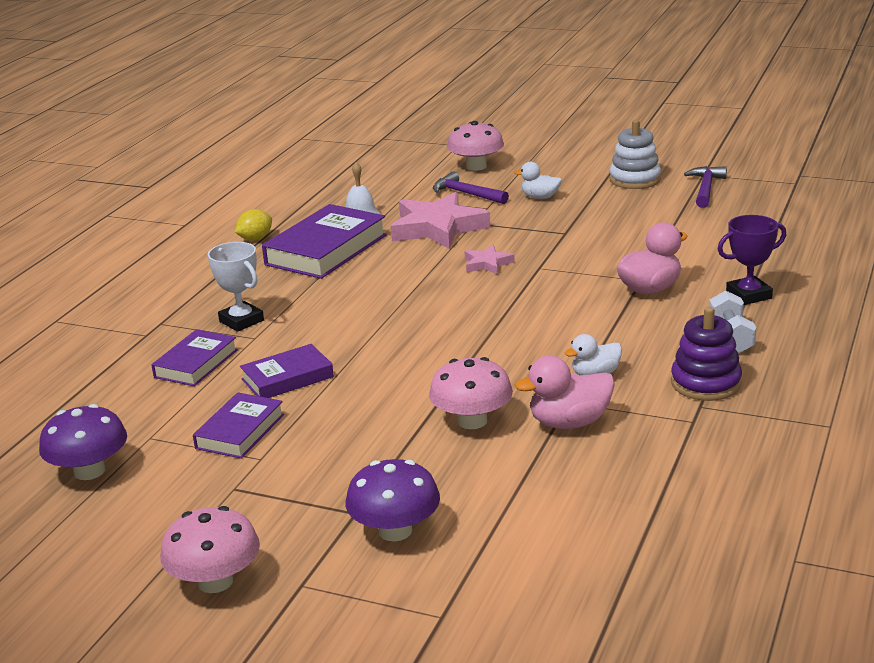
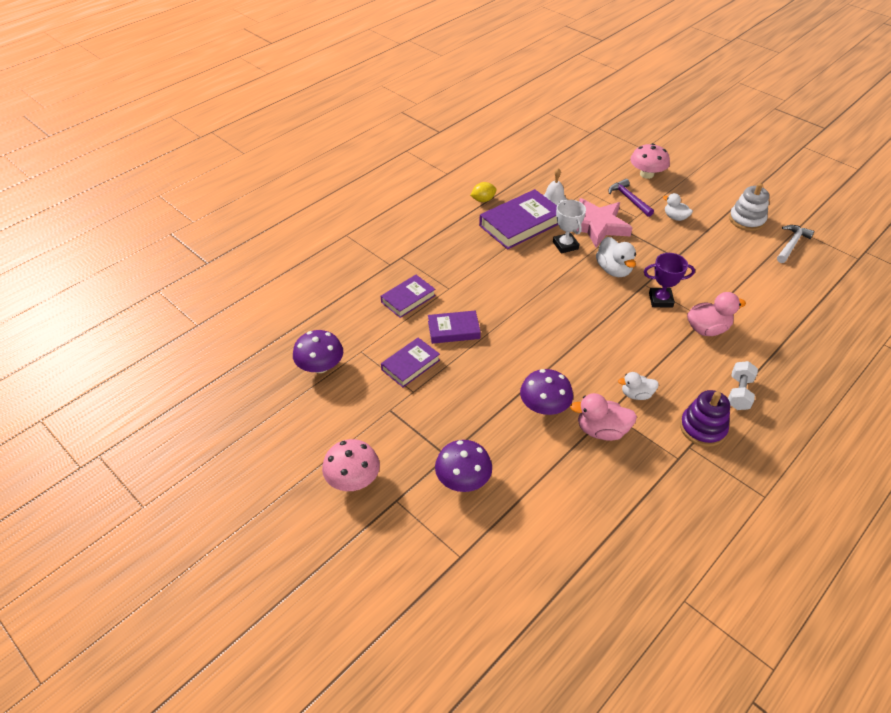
camera: 20 degrees right, 20 degrees up
white trophy [208,242,264,332] -> white trophy moved to [553,200,586,254]
pink mushroom [429,357,513,429] -> purple mushroom [520,369,573,415]
pink star [464,245,515,275] -> white duck [596,237,636,277]
purple hammer [684,166,727,208] -> white hammer [777,225,814,263]
purple trophy [718,215,786,305] -> purple trophy moved to [644,253,695,308]

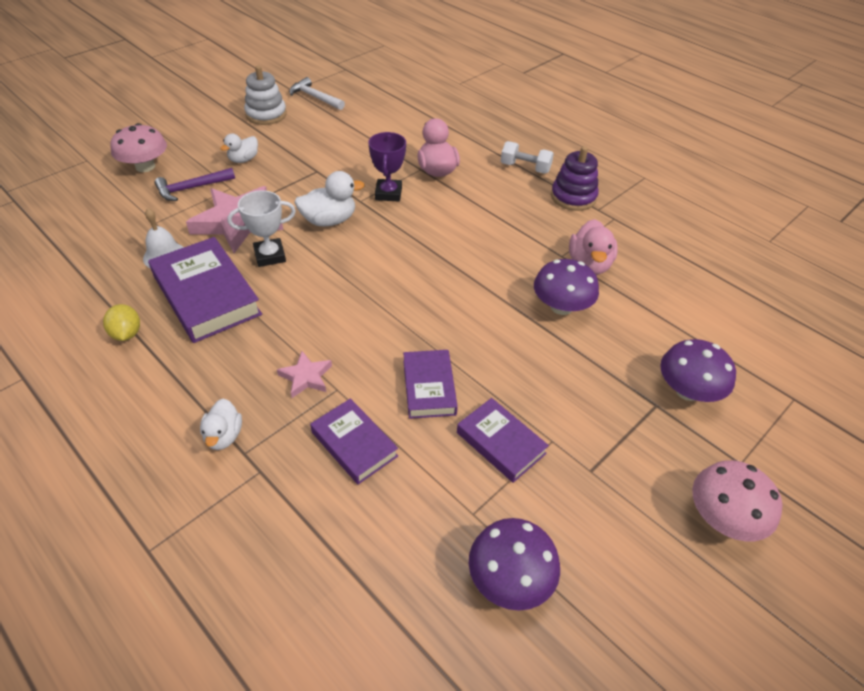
camera: 90 degrees left, 0 degrees up
white duck [618,372,659,400] -> white duck moved to [200,398,242,450]
none -> pink star [277,351,332,398]

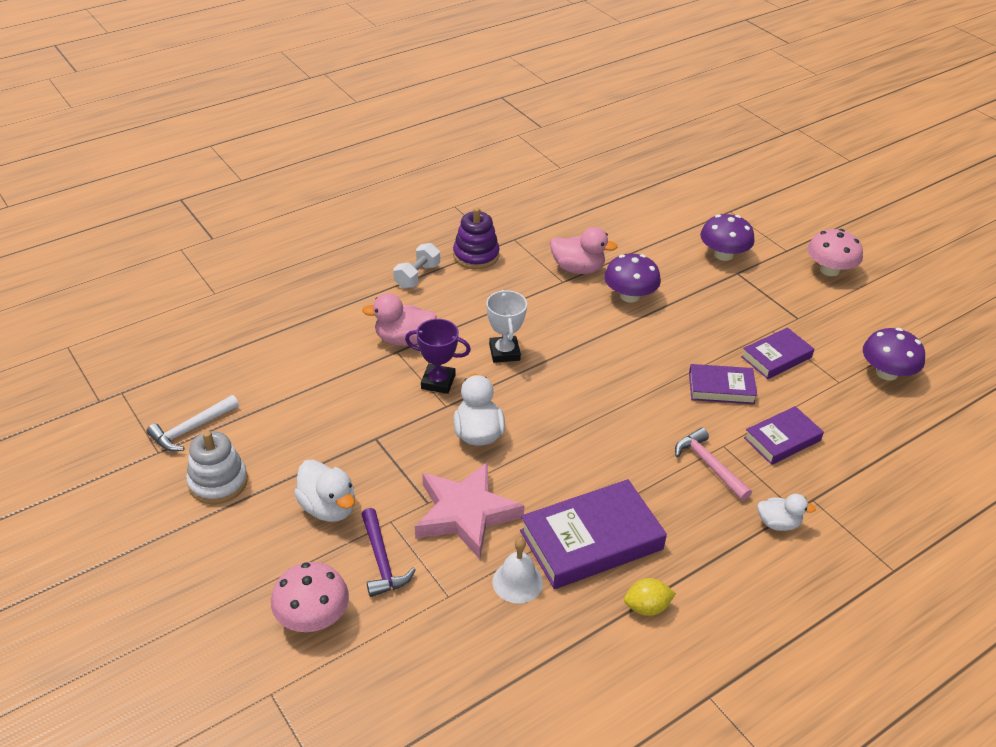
camera: 80 degrees left, 5 degrees down
white duck [220,134,258,163] -> white duck [294,459,355,522], size x1.54
white trophy [227,190,296,267] -> white trophy moved to [486,290,527,363]
pink star [277,351,332,398] -> pink hammer [675,428,752,501]

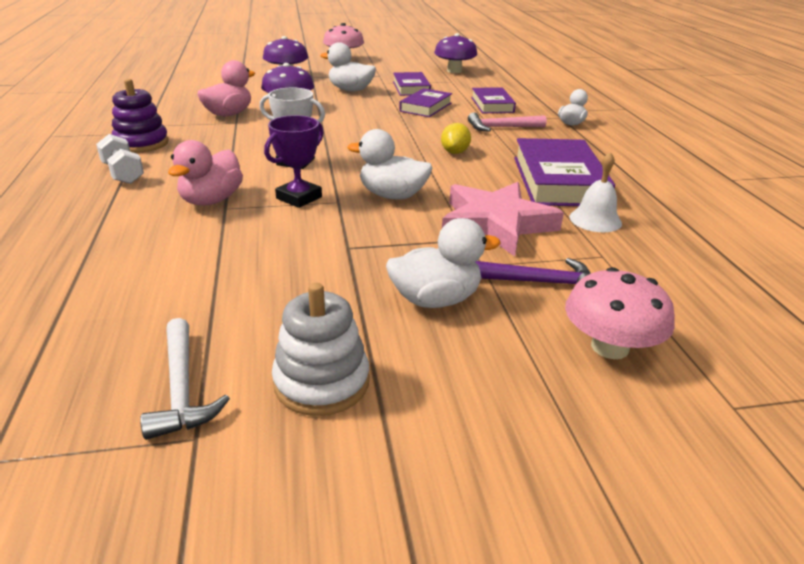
camera: 65 degrees left, 10 degrees down
yellow lemon [624,578,676,616] -> yellow lemon moved to [441,123,471,154]
none -> white duck [320,42,376,91]

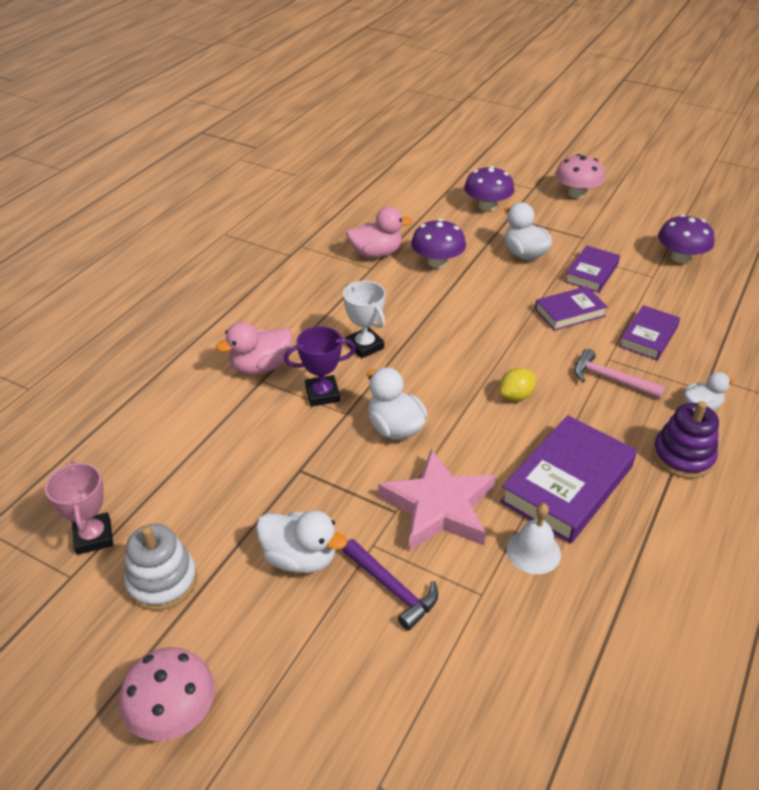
camera: 40 degrees right, 10 degrees up
white dumbbell [96,134,144,184] -> none
purple stacking toy [112,79,169,153] -> purple stacking toy moved to [652,401,719,479]
white hammer [140,318,230,440] -> pink trophy [45,461,113,555]
pink mushroom [565,267,675,359] -> pink mushroom moved to [119,647,215,741]

